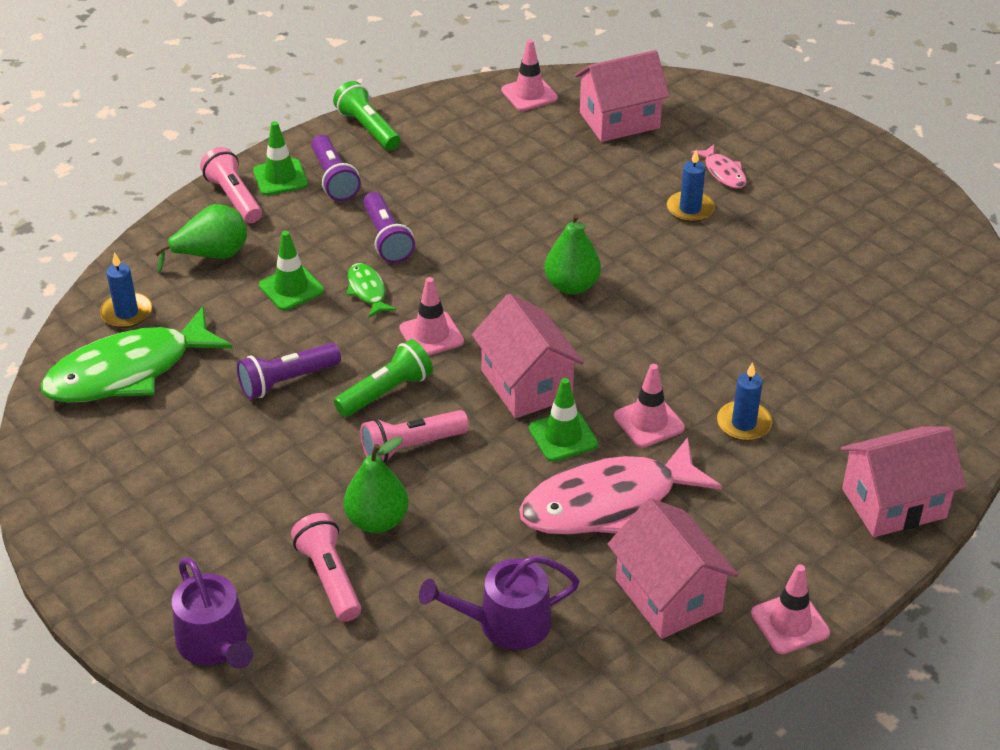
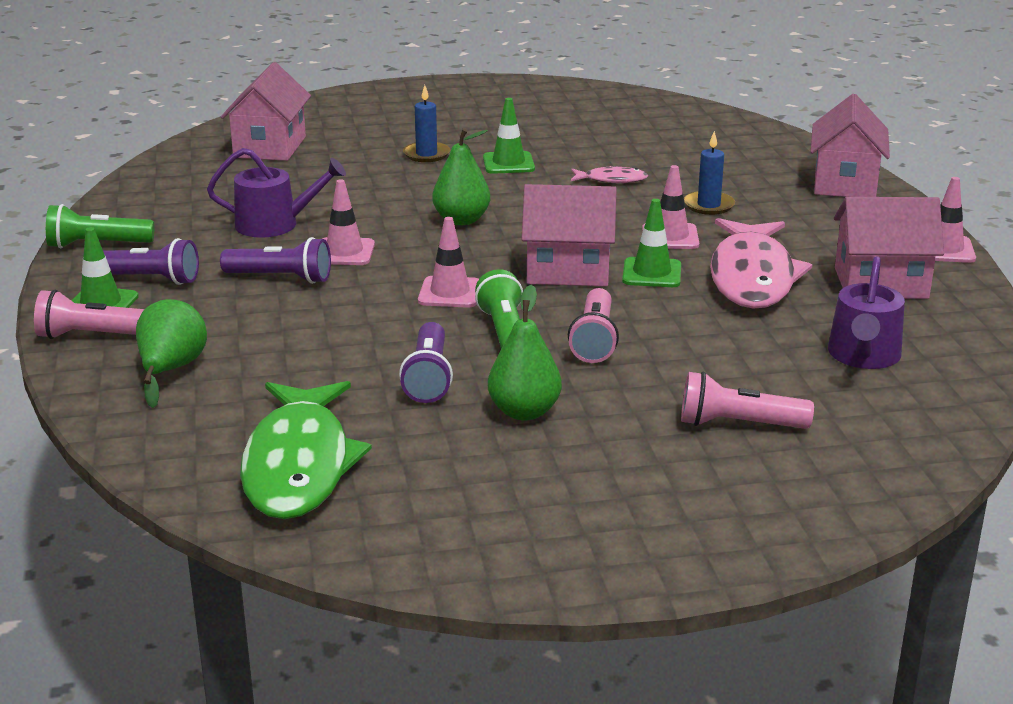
camera: 60 degrees left, 15 degrees down
blue candle [100,252,152,328] -> none
purple watering can [172,557,253,669] -> purple watering can moved to [207,148,346,238]
green traffic cone [259,231,324,311] -> green traffic cone moved to [483,98,535,174]
green pear [344,437,408,533] -> green pear moved to [488,285,562,421]
green fish [346,263,396,318] -> none
pink traffic cone [501,39,558,111] -> pink traffic cone moved to [323,179,375,265]
pink fish [691,144,747,189] -> pink fish moved to [571,166,648,183]

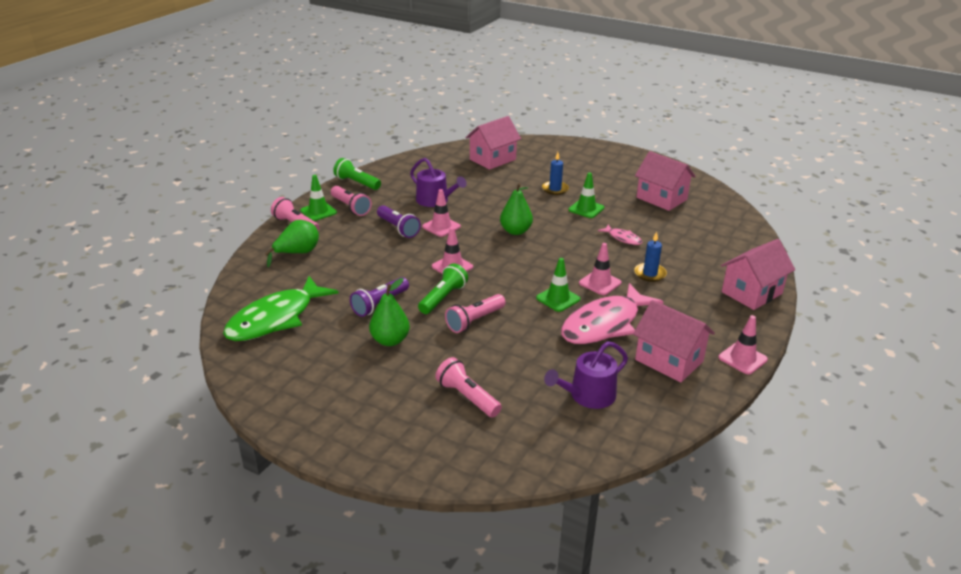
camera: 40 degrees right, 5 degrees up
purple flashlight [103,238,199,285] -> pink flashlight [331,186,372,216]
pink house [522,184,617,286] -> pink house moved to [635,151,696,211]

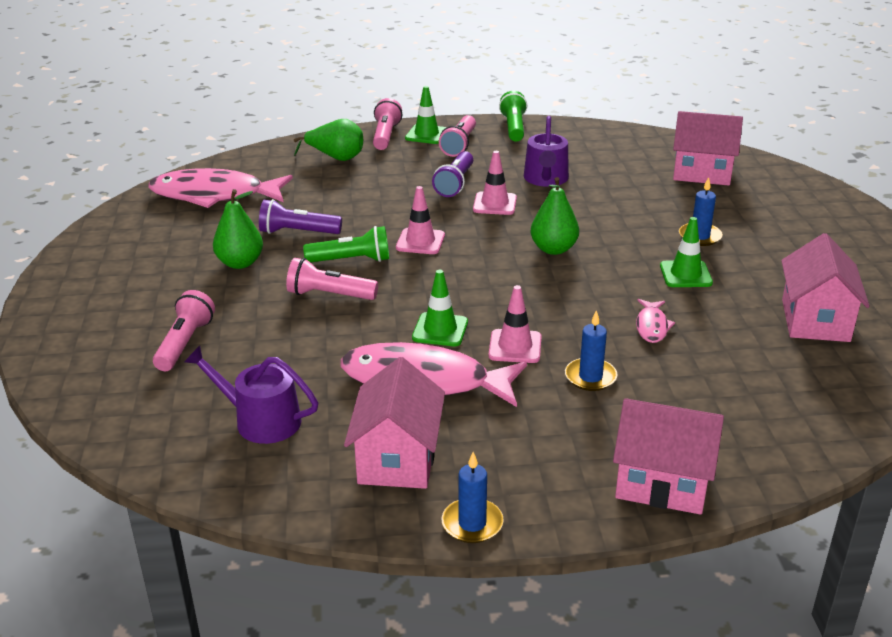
camera: 55 degrees right, 0 degrees up
green fish [223,276,338,341] -> pink fish [148,168,293,208]
pink traffic cone [718,315,768,375] -> blue candle [442,452,504,543]

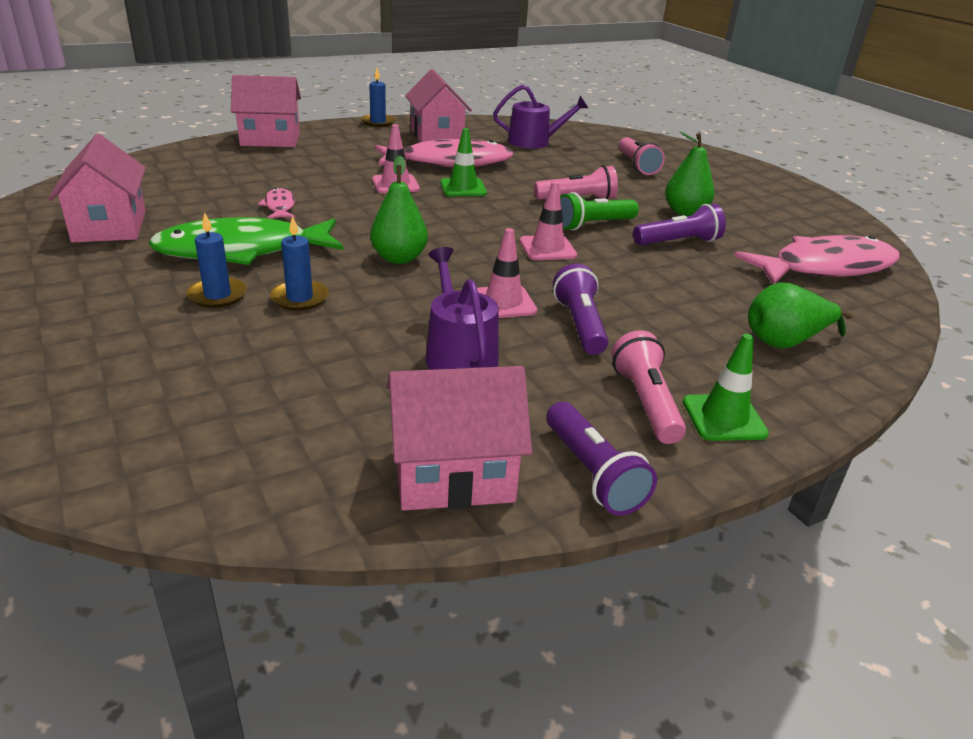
camera: 155 degrees right, 0 degrees up
pink flashlight [373,98,402,150] -> none
green flashlight [499,91,527,142] -> purple flashlight [547,402,657,516]
blue candle [565,310,617,391] -> blue candle moved to [270,215,329,311]
green traffic cone [660,217,713,287] -> green fish [148,217,343,265]
pink house [673,111,743,186] -> pink house moved to [387,366,532,511]

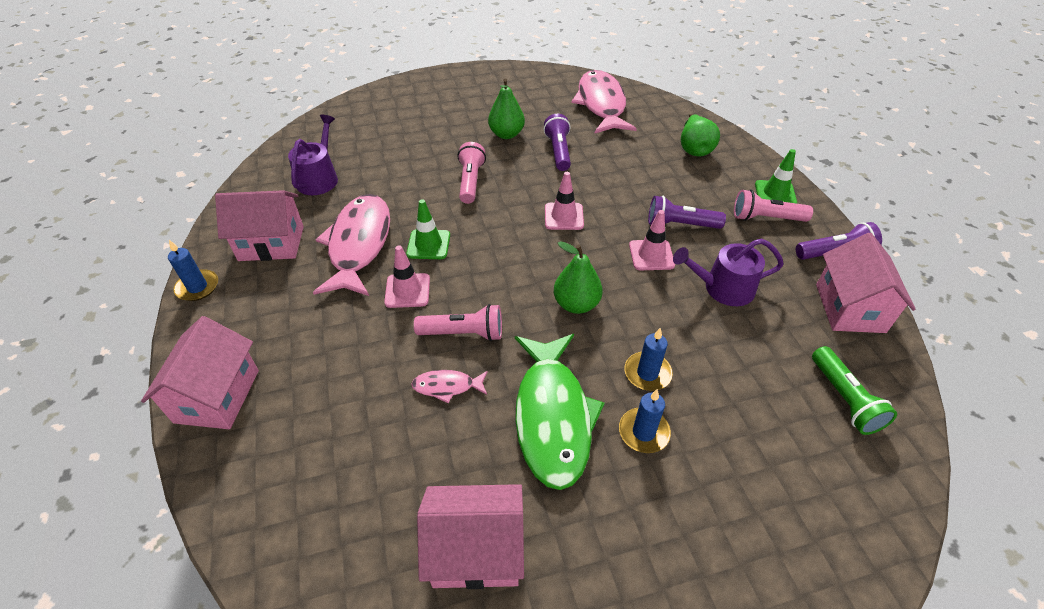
camera: 75 degrees left, 15 degrees up
green flashlight [560,192,639,231] -> green flashlight moved to [812,346,897,435]
pink flashlight [619,137,665,175] -> pink flashlight moved to [414,304,502,341]

